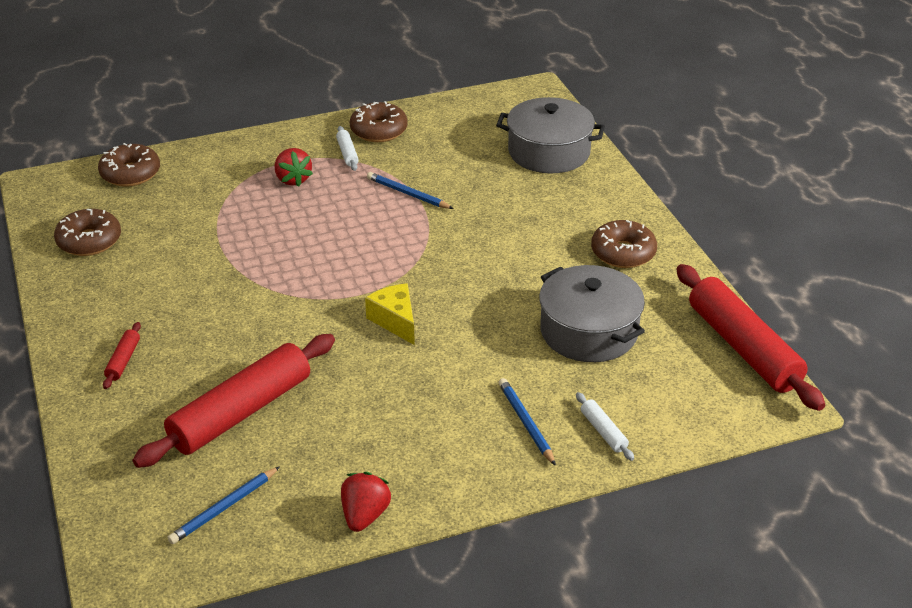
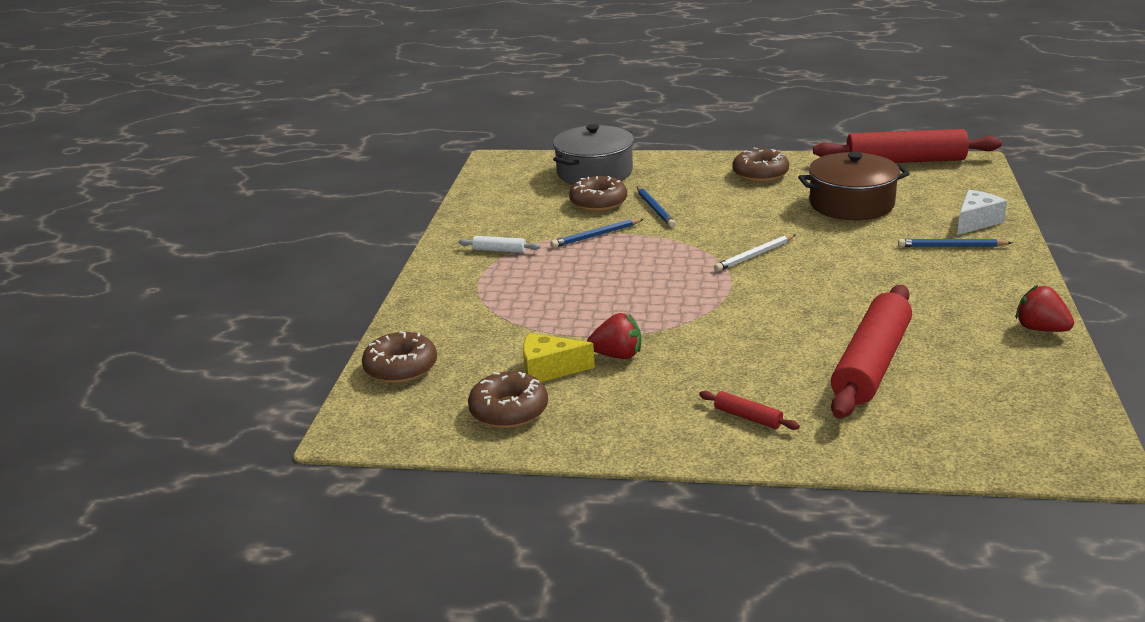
camera: 60 degrees left, 10 degrees down
red rolling pin [133,334,335,468] -> red rolling pin turned 45 degrees clockwise [831,285,912,418]
blue pencil [167,466,280,544] -> blue pencil moved to [637,187,676,227]
red strawberry [275,148,313,187] -> red strawberry moved to [587,313,641,359]
brown donut [350,101,408,142] -> brown donut moved to [569,176,627,212]
yellow cheese [365,283,415,345] -> yellow cheese moved to [523,333,595,382]
grey pot [539,265,645,362] -> brown pot [798,152,910,220]
white rolling pin [576,392,634,461] -> white cheese [957,190,1007,235]
none -> white pencil [714,234,795,272]

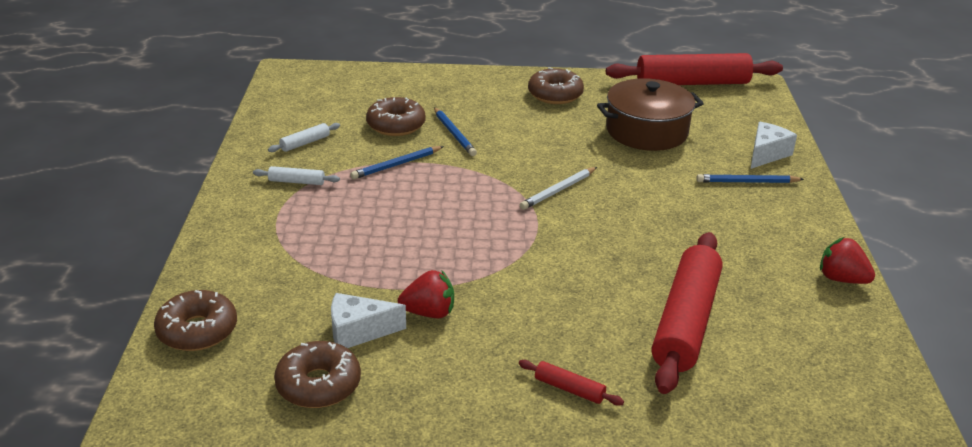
camera: 10 degrees left, 5 degrees up
yellow cheese [523,333,595,382] -> white cheese [331,293,406,348]
grey pot [553,124,634,184] -> none
none -> white rolling pin [268,123,340,152]

